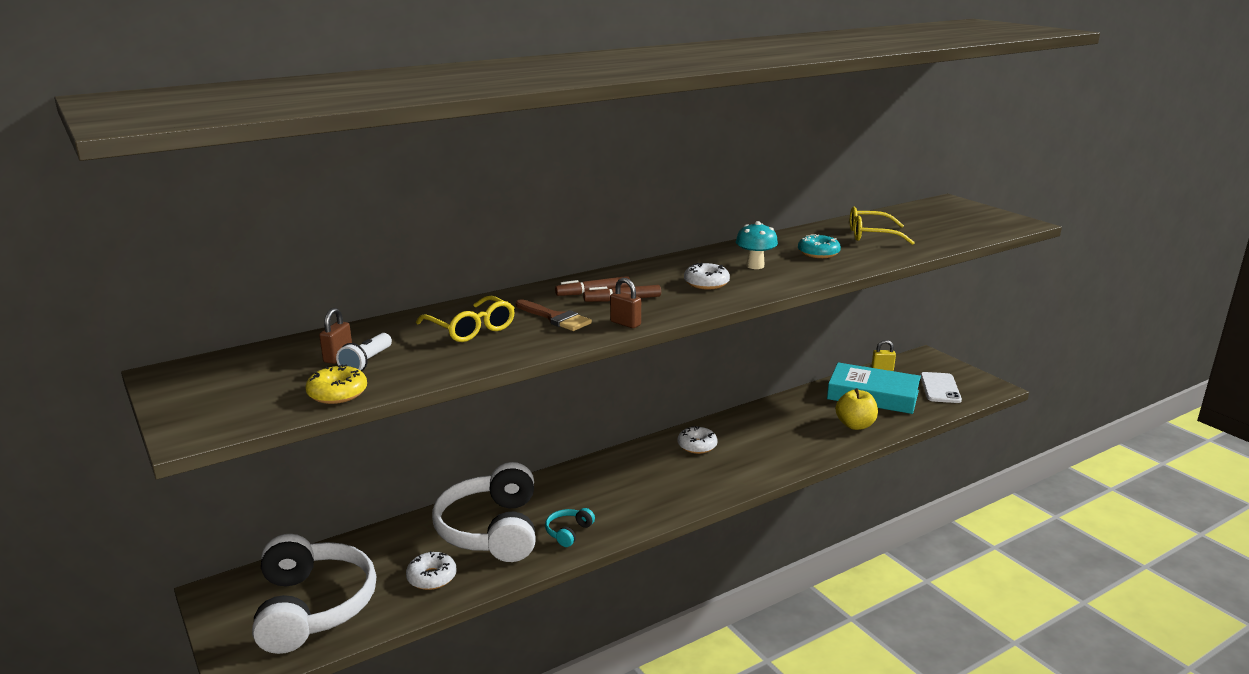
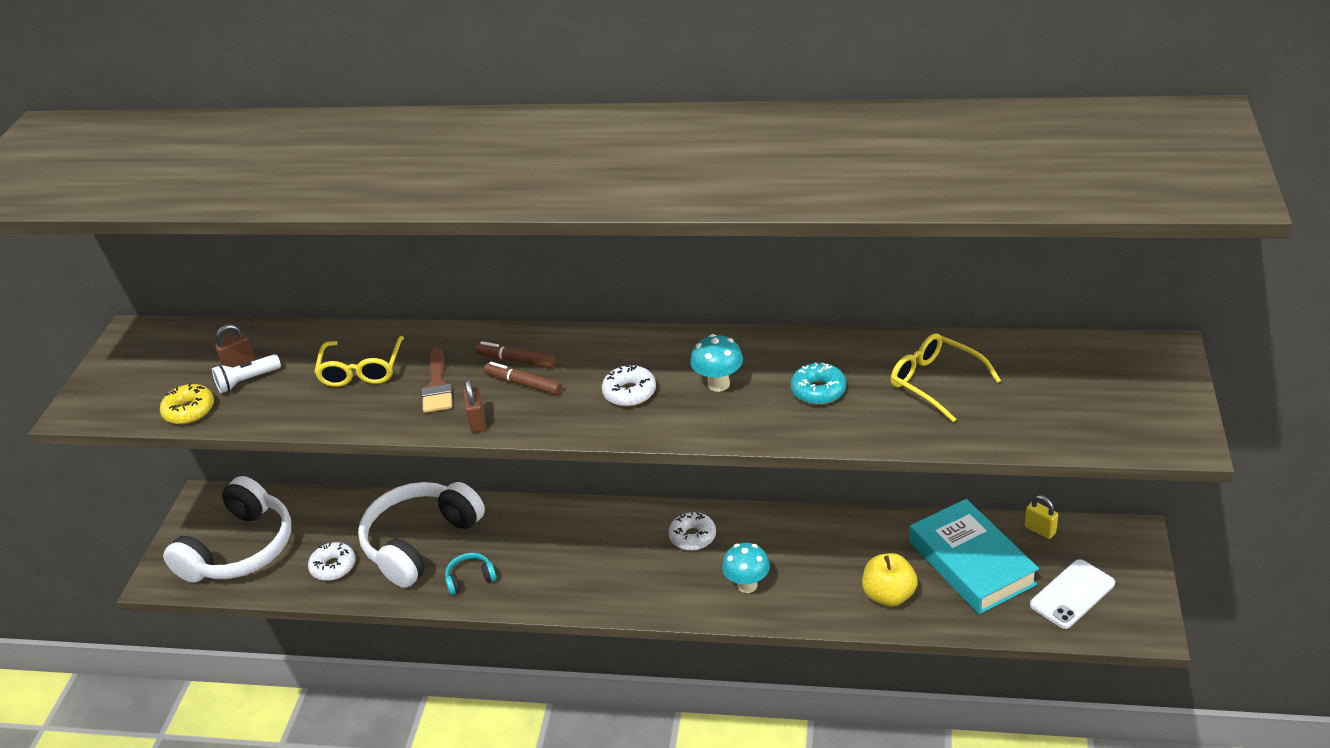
camera: 45 degrees right, 15 degrees up
none -> turquoise mushroom [722,543,770,593]

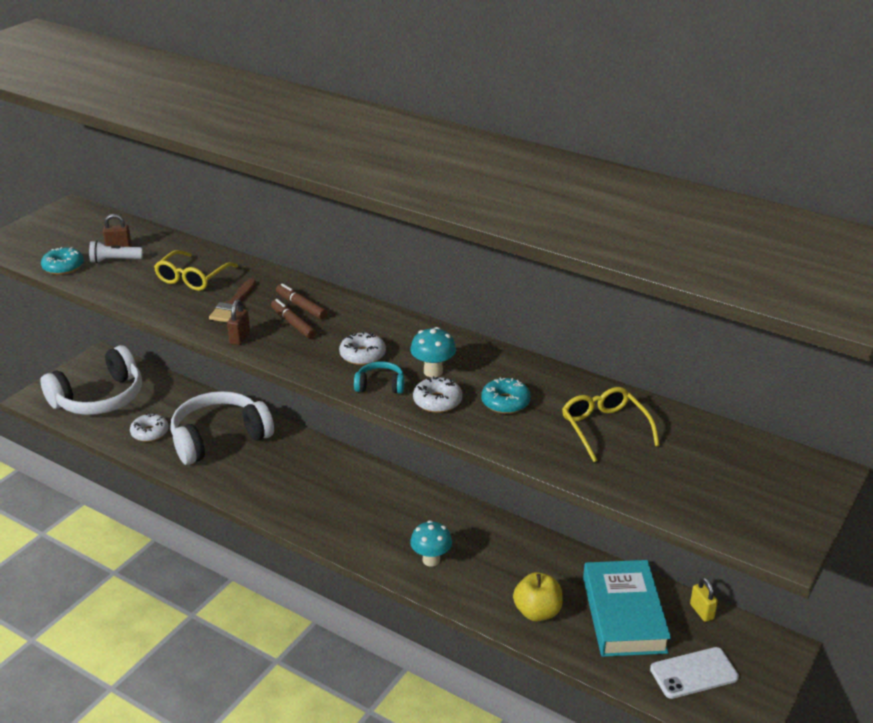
camera: 20 degrees right, 5 degrees down
yellow donut [160,383,214,424] -> turquoise donut [41,247,84,275]
turquoise headphones [445,553,497,595] -> turquoise headphones moved to [354,361,404,394]
white donut [669,512,716,551] -> white donut moved to [413,376,462,413]

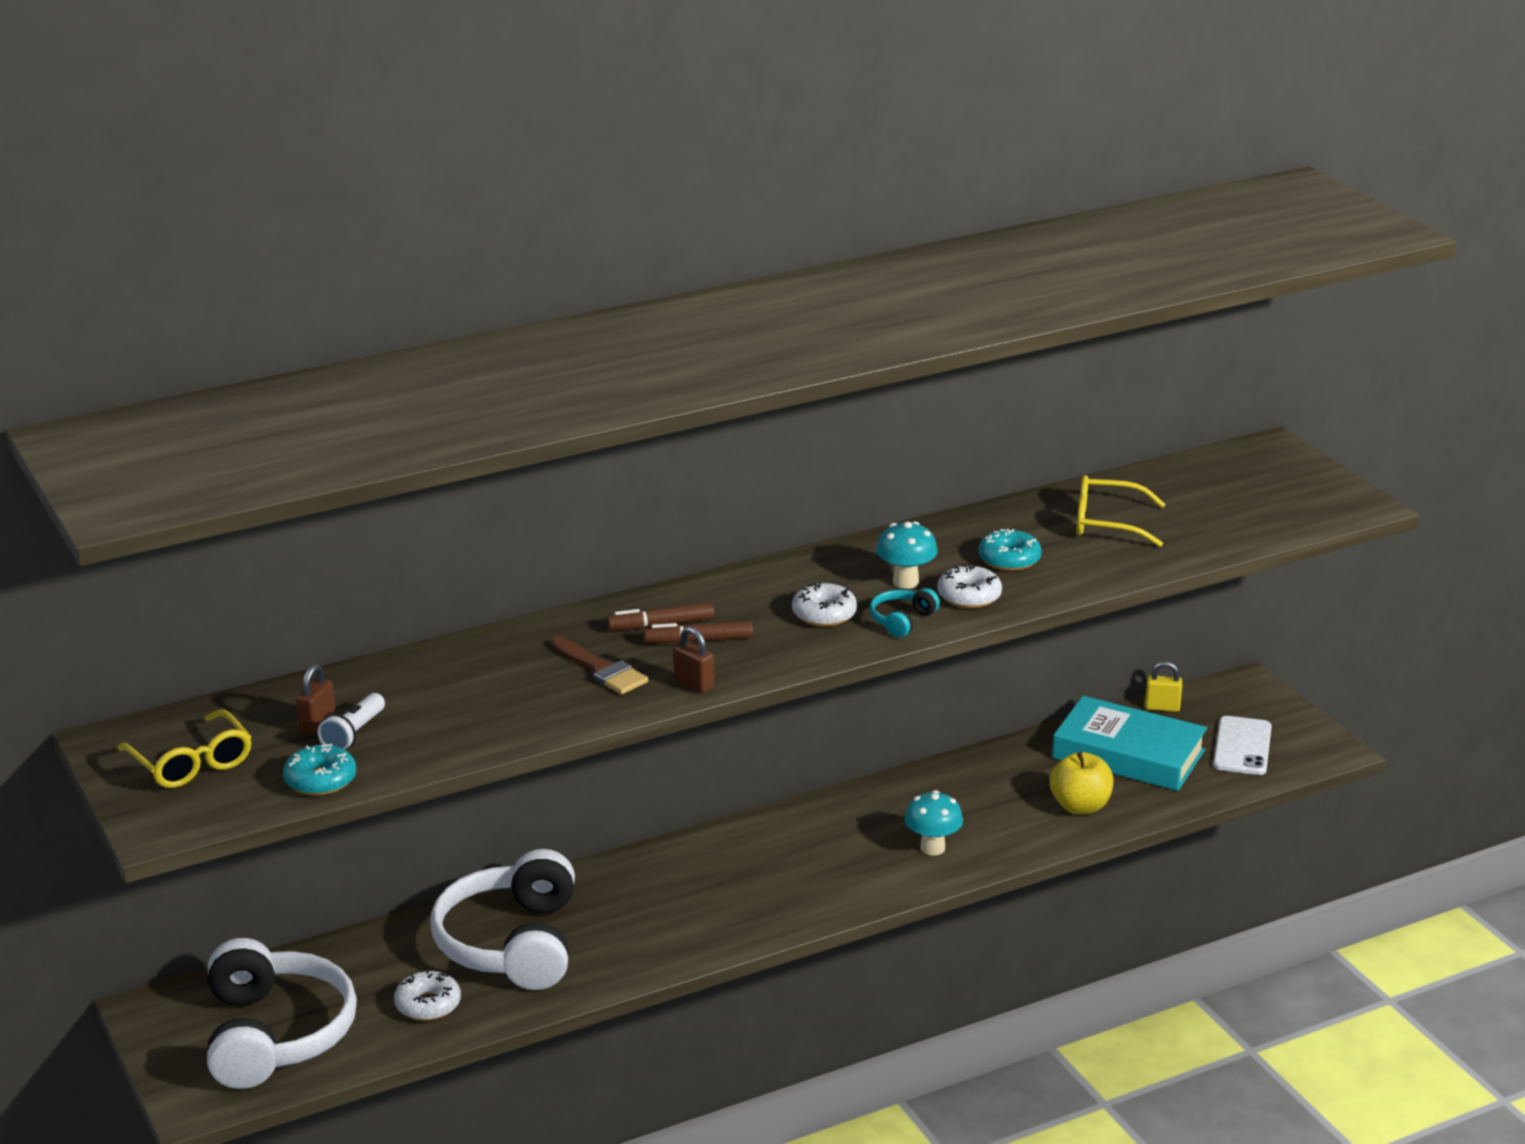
camera: 60 degrees left, 5 degrees down
yellow glasses [154,250,238,291] -> yellow glasses moved to [118,709,252,788]

